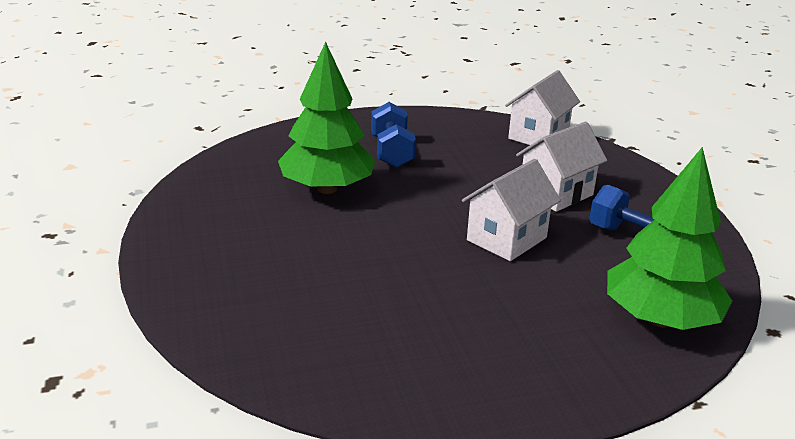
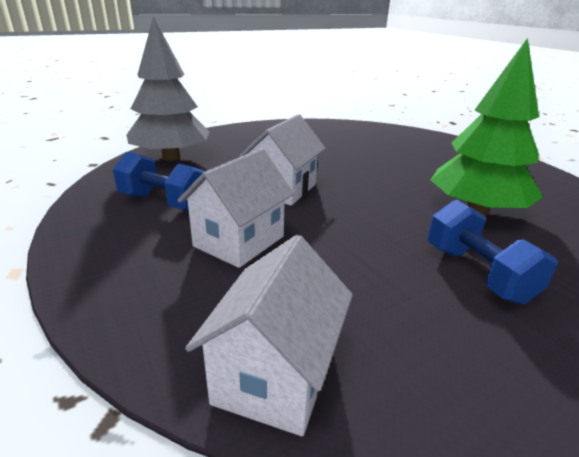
camera: 165 degrees right, 0 degrees up
green tree [607,147,732,330] -> grey tree [126,16,210,161]

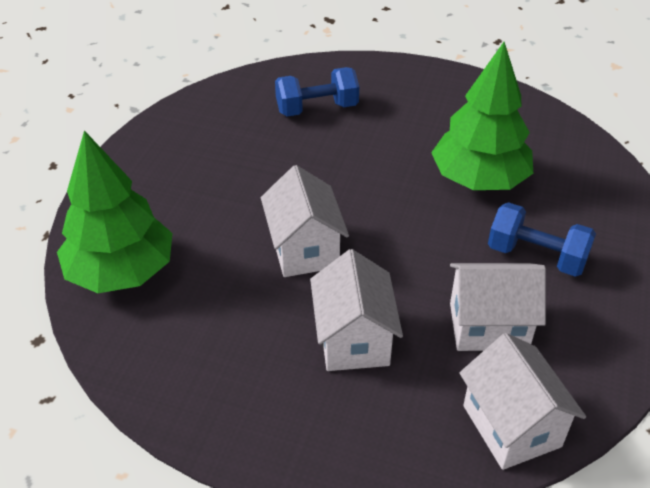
camera: 40 degrees left, 15 degrees up
blue dumbbell [113,152,205,210] -> blue dumbbell moved to [275,67,359,117]
grey tree [126,16,210,161] -> green tree [57,130,173,293]
none -> white house [450,263,546,351]

